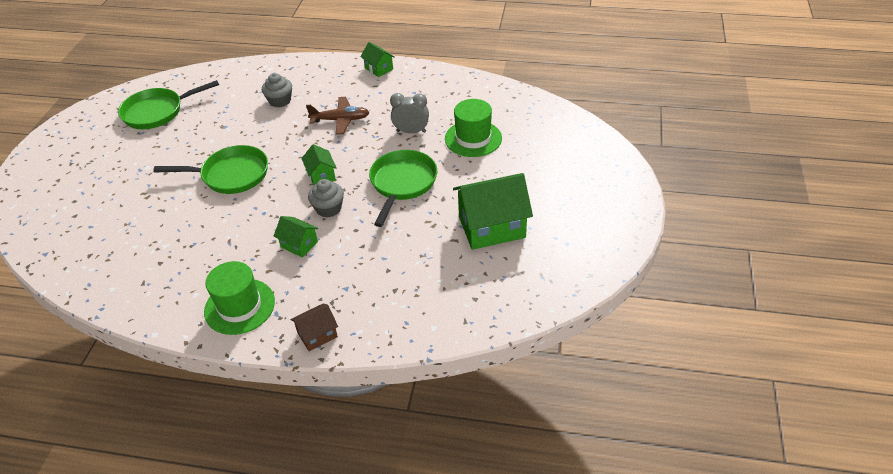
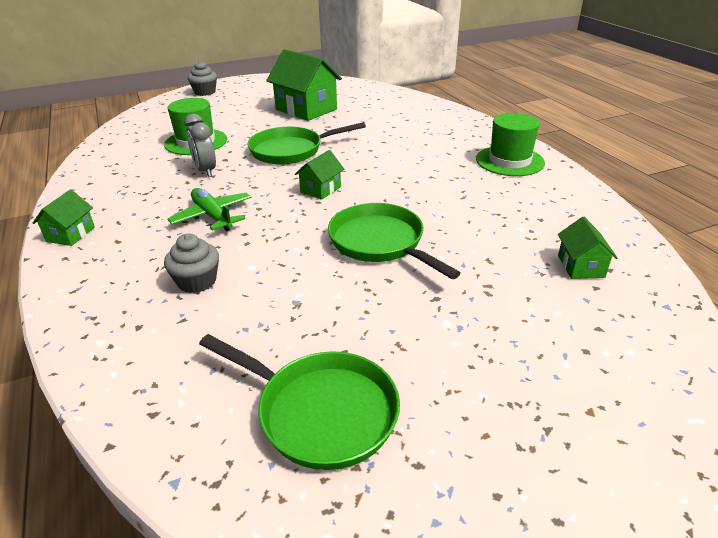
camera: 125 degrees left, 10 degrees down
green house [274,216,318,258] -> green house moved to [558,216,618,279]
brown house [290,304,338,351] -> none
brown plane [306,97,370,135] -> green plane [167,188,251,231]
grey cupcake [308,179,344,218] -> grey cupcake moved to [187,61,217,96]

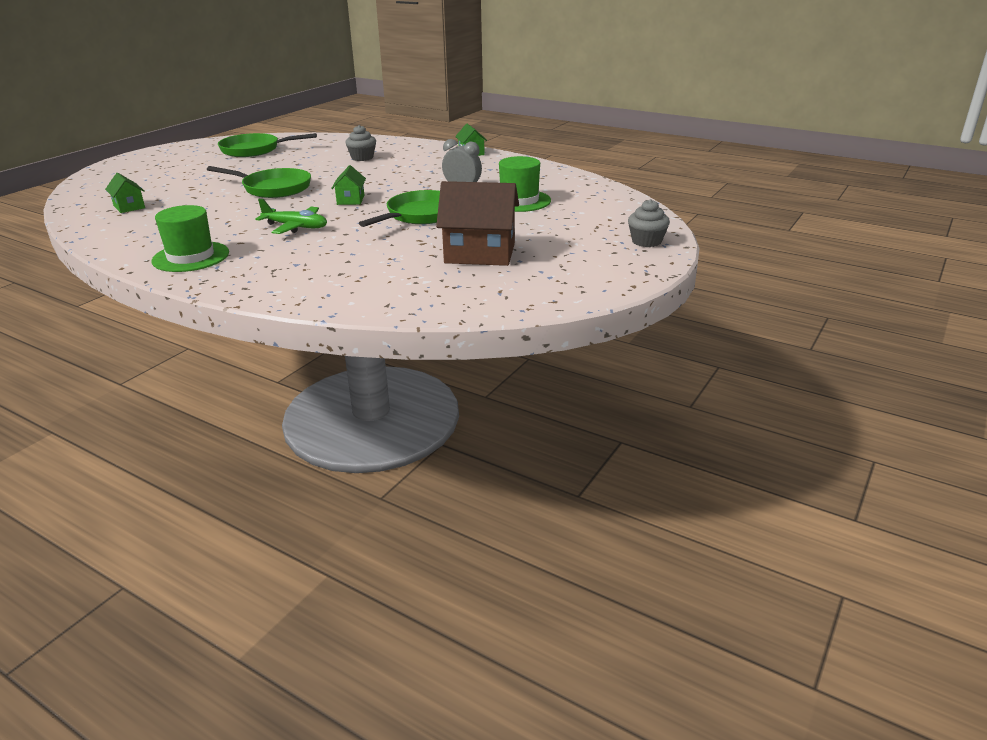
camera: 145 degrees right, 5 degrees down
green plane [167,188,251,231] -> green plane moved to [256,199,327,234]
green house [266,49,342,121] -> brown house [436,181,519,266]

